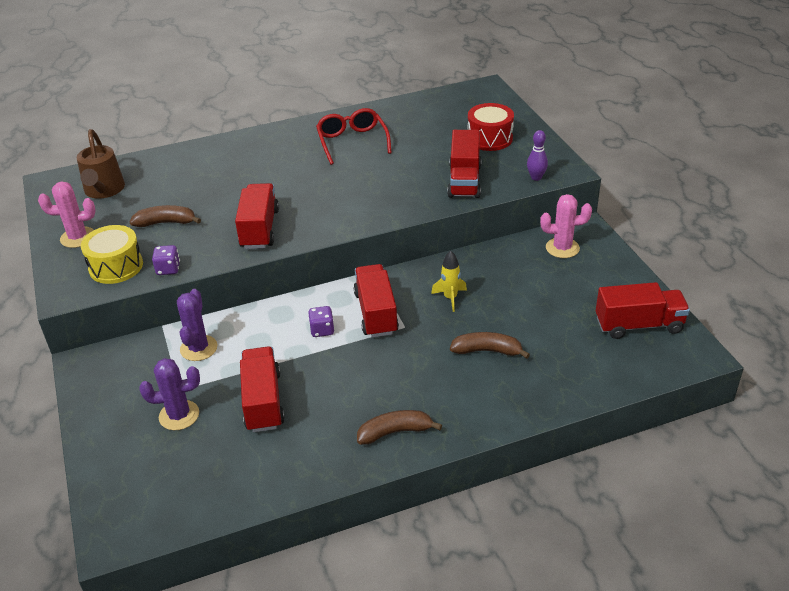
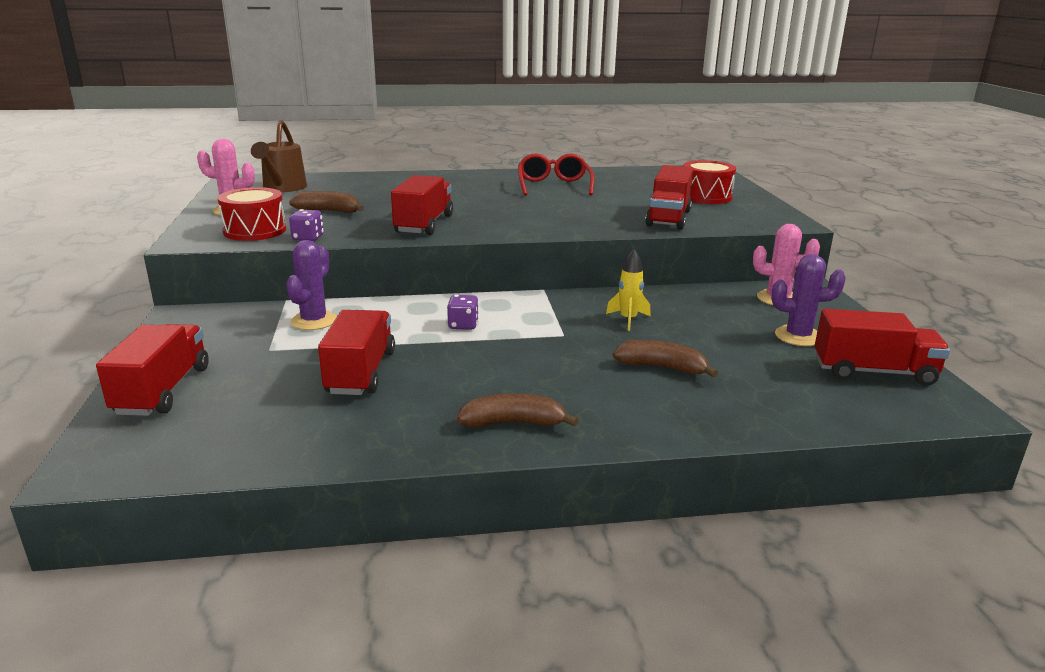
camera: 10 degrees right, 15 degrees down
yellow drum [81,225,143,284] -> red drum [218,187,286,241]
purple cactus [139,358,200,430] -> purple cactus moved to [771,254,846,346]
red truck [353,264,399,338] -> red truck moved to [96,324,209,416]
purple bowling pin [527,130,548,181] -> none

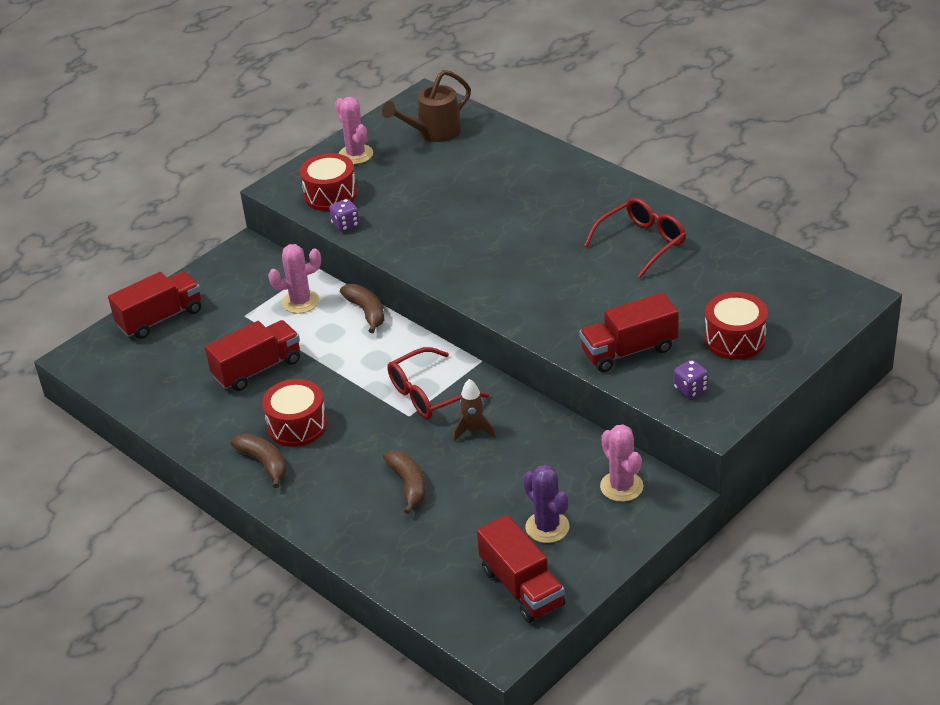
camera: 55 degrees right, 15 degrees up
purple cactus [286,240,337,330] -> pink cactus [268,244,321,314]
brown banana [289,191,364,213] -> brown banana moved to [340,284,384,333]
red truck [391,175,453,235] -> none
purple dice [447,295,479,330] -> purple dice moved to [674,360,708,398]
yellow rocket [606,249,651,331] -> brown rocket [453,379,496,441]
none -> red drum [262,379,327,447]
none -> red glasses [387,347,489,419]

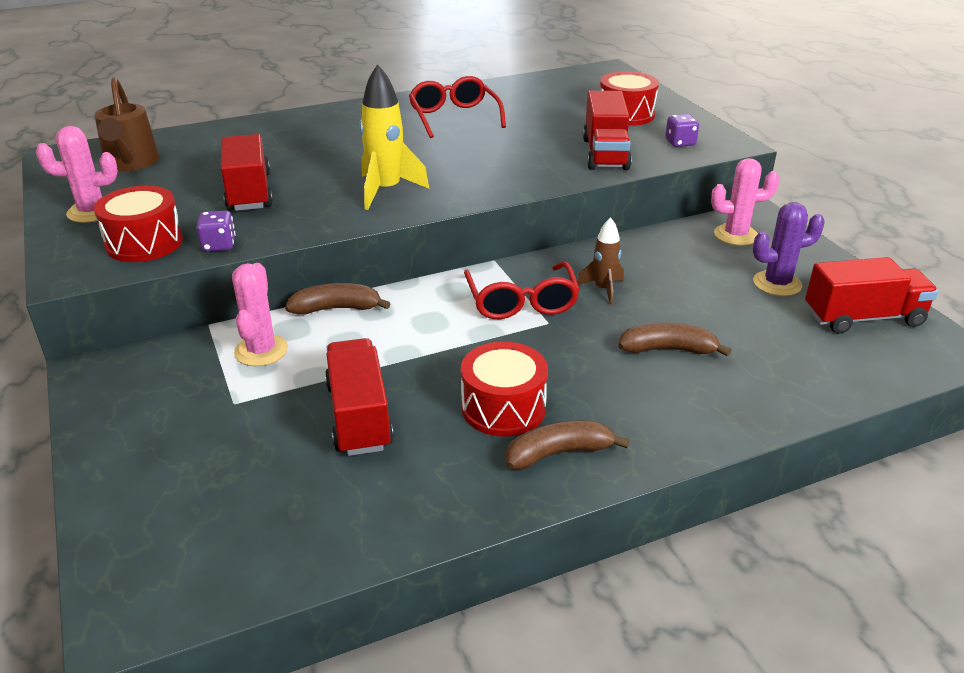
camera: 70 degrees left, 5 degrees down
red truck [108,271,201,339] -> red truck moved to [221,134,273,211]
none -> yellow rocket [359,64,429,210]

